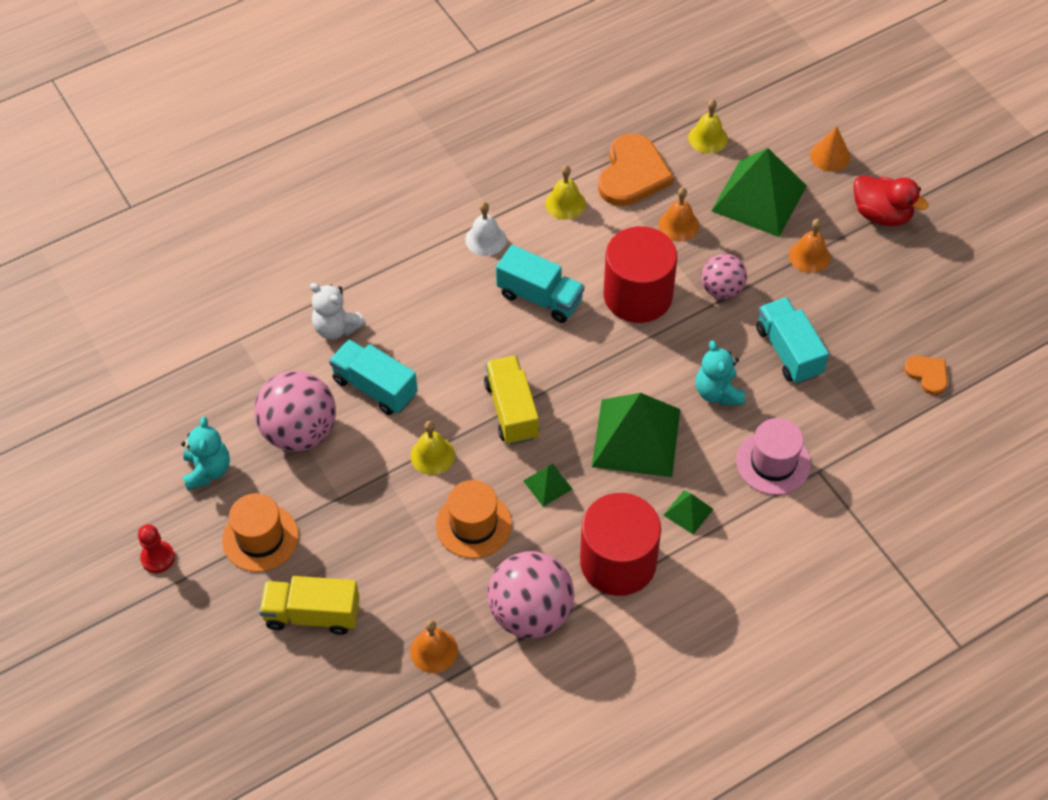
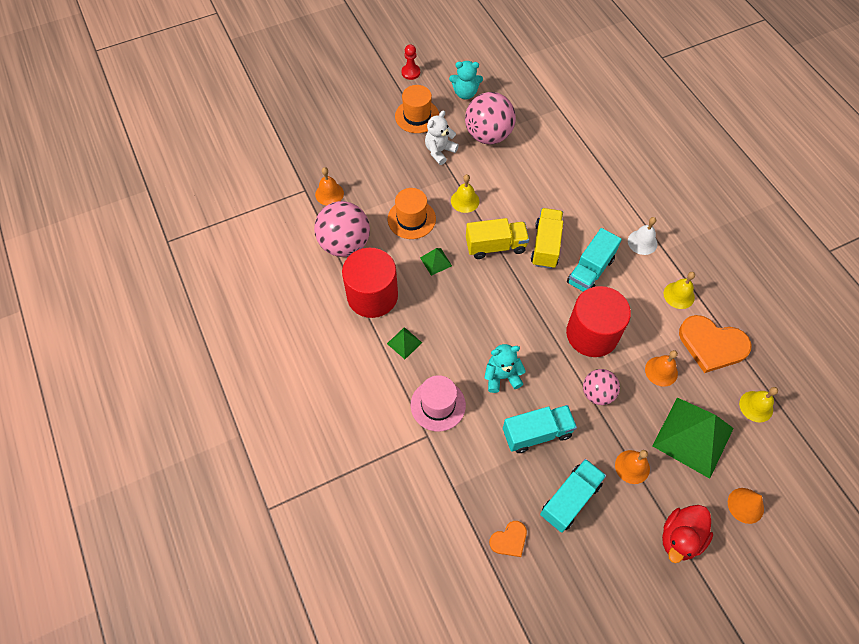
camera: 95 degrees right, 5 degrees up
yellow truck [259,576,360,635] -> yellow truck moved to [531,208,563,269]
white teddy bear [310,283,365,339] -> white teddy bear moved to [425,110,459,165]
turquoise truck [329,339,418,415] -> turquoise truck moved to [540,459,606,533]
green pyramid [592,393,680,477] -> none

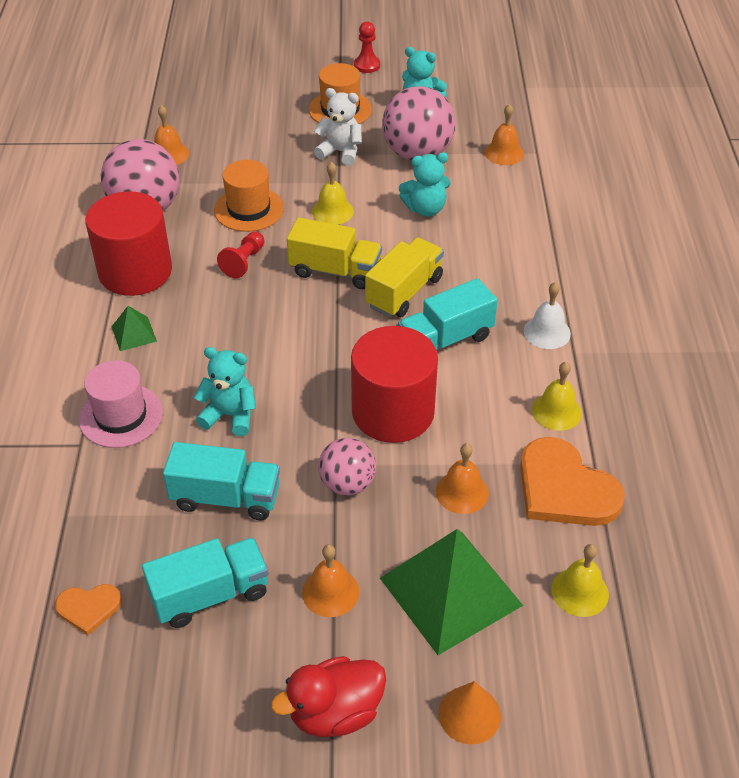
camera: 25 degrees right, 15 degrees down
green pyramid [420,248,452,276] -> red pawn [217,231,265,278]
white teddy bear [425,110,459,165] -> white teddy bear turned 45 degrees clockwise [314,88,362,166]
none -> turquoise teddy bear [399,152,451,216]
none -> orange bell [484,104,524,165]

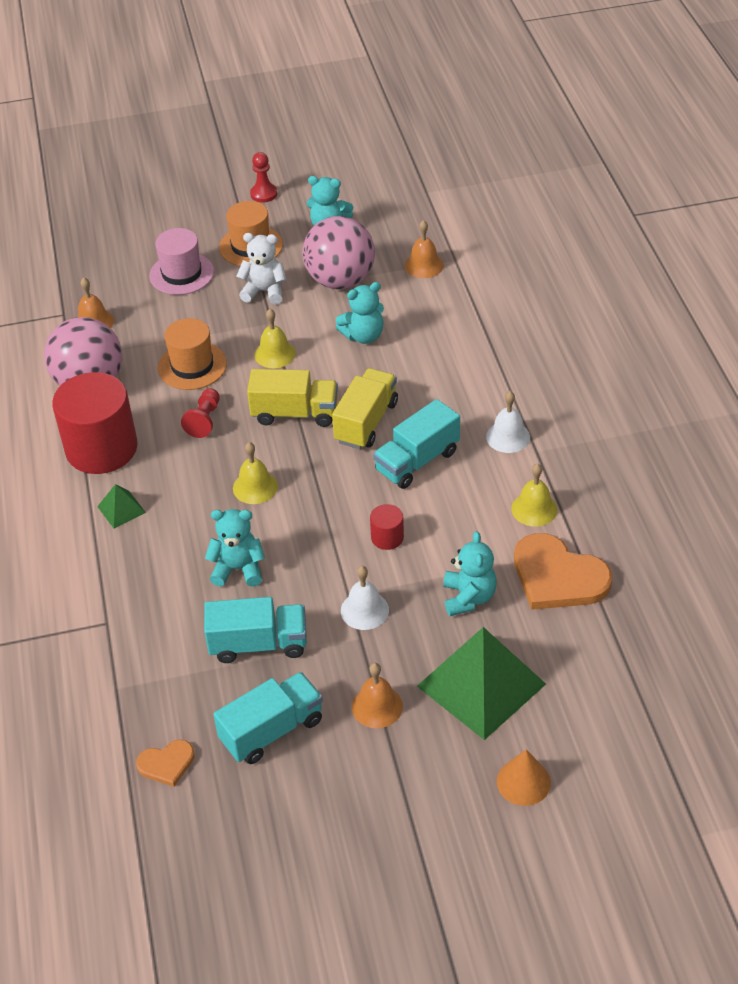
camera: 10 degrees left, 0 degrees up
pink hat [79,360,163,448] -> pink hat moved to [149,228,214,295]
red duck [271,656,386,737] -> none
pink ball [318,438,376,496] -> white bell [341,566,389,630]
red cylinder [351,326,438,443] -> red cylinder [370,504,404,550], size x0.43
orange bell [436,443,489,514] -> turquoise teddy bear [443,531,497,616]
yellow bell [551,544,609,617] -> yellow bell moved to [233,442,278,504]

